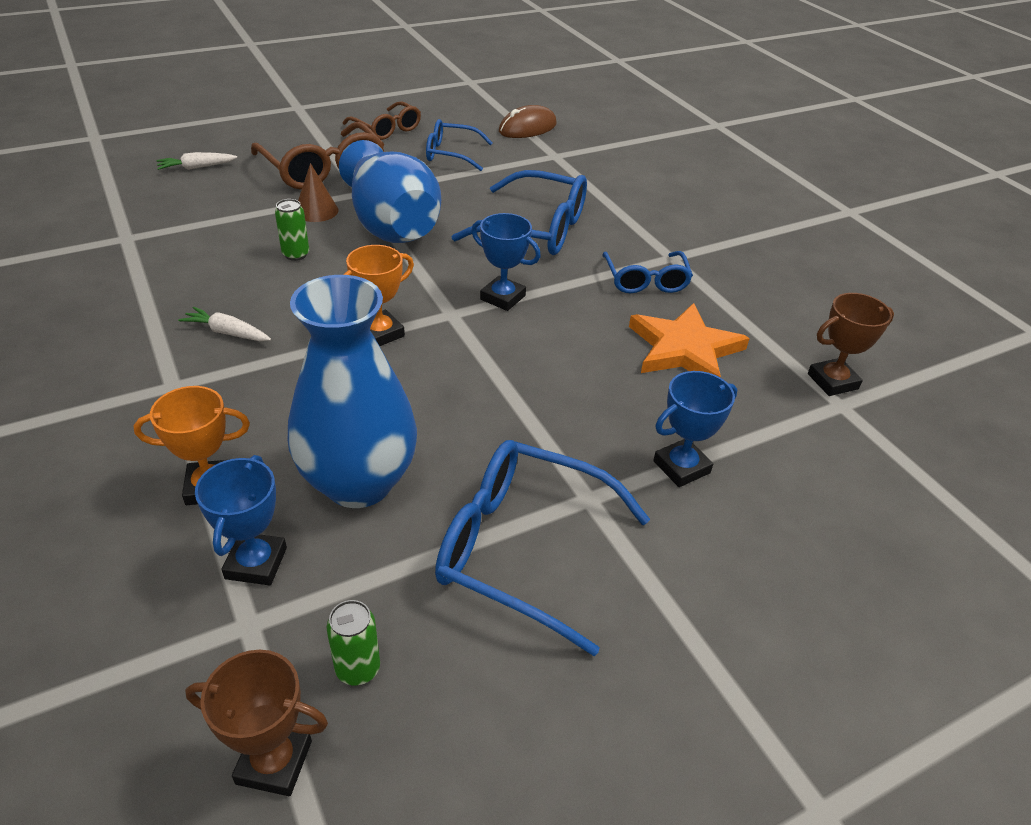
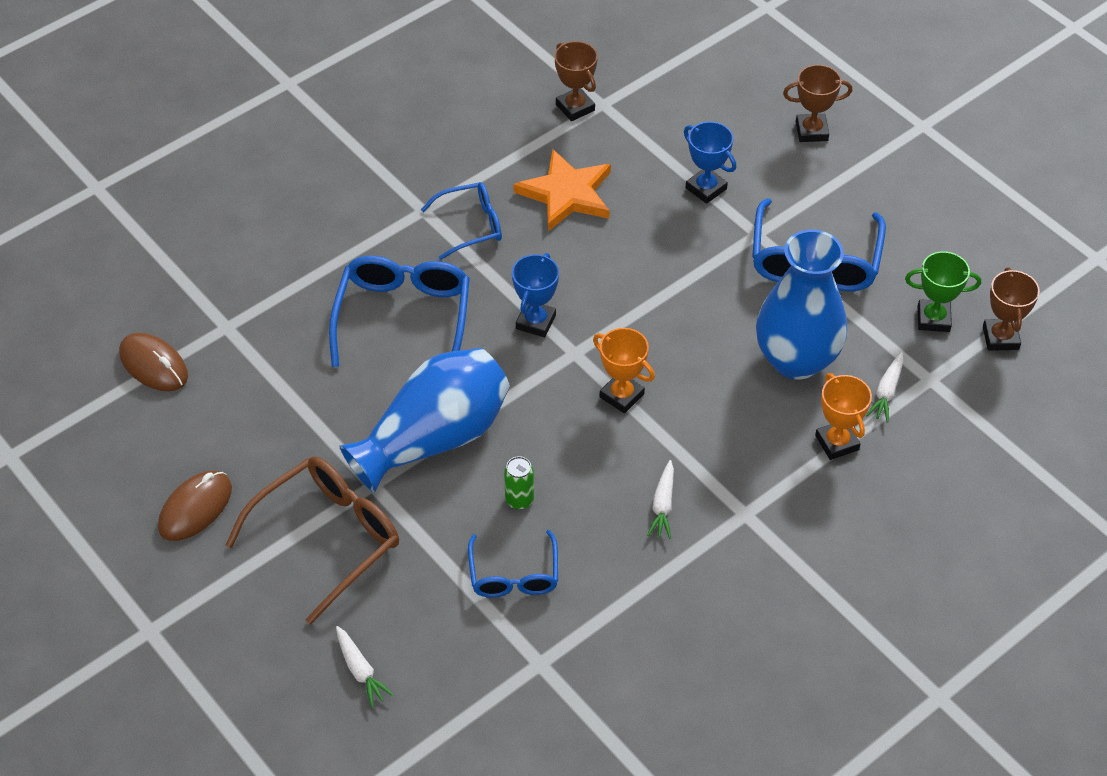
camera: 100 degrees left, 10 degrees up
blue trophy [195,455,287,585] -> white carrot [866,352,904,423]
brown cone [298,163,338,222] -> none
green can [327,600,380,686] -> green trophy [905,251,981,332]
brown glasses [343,101,421,140] -> brown mouse [158,471,232,541]
blue glasses [426,119,493,171] -> blue glasses moved to [468,530,558,597]
none -> brown trophy [783,65,852,142]

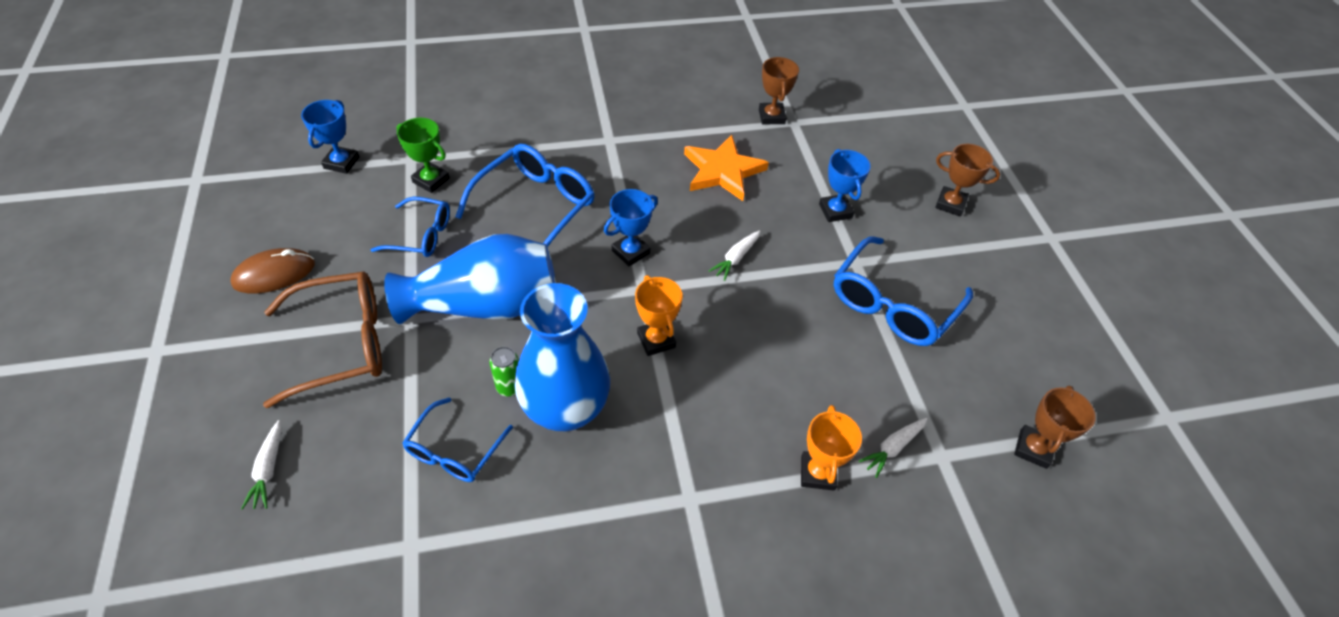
camera: 25 degrees right, 0 degrees up
brown mouse [119,333,188,391] -> blue trophy [301,100,359,174]
blue glasses [421,182,502,260] -> blue glasses moved to [371,197,450,257]
white carrot [647,460,674,539] -> white carrot moved to [709,230,761,281]
blue vase [756,229,847,380] -> blue vase moved to [515,283,610,431]
green trophy [905,251,981,332] -> green trophy moved to [396,118,450,193]

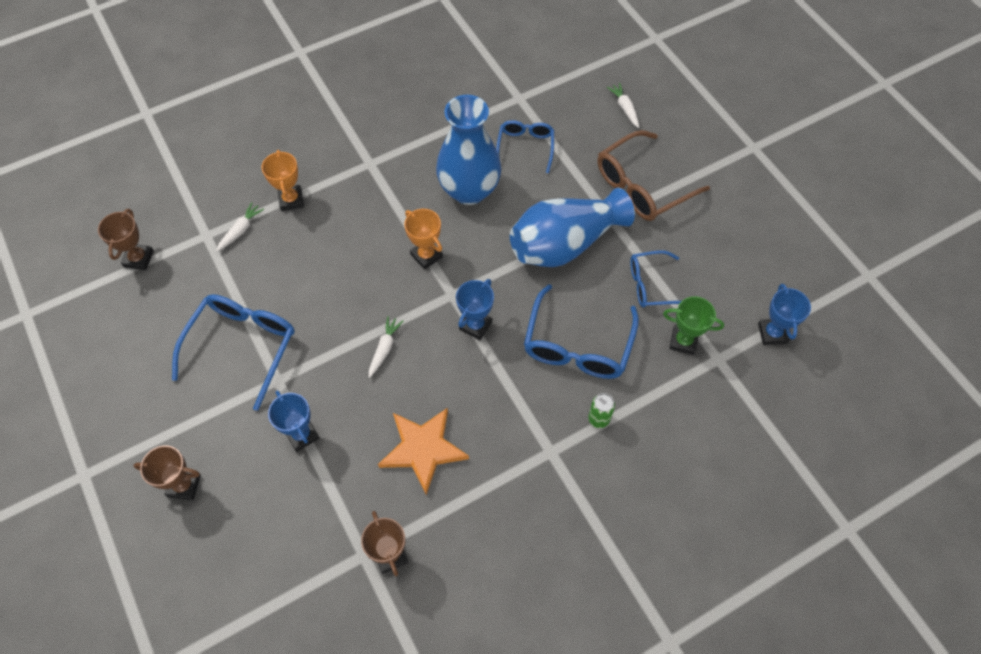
camera: 165 degrees right, 10 degrees up
brown mouse [230,248,315,294] -> none
green can [489,346,519,397] -> green can moved to [588,393,615,428]

